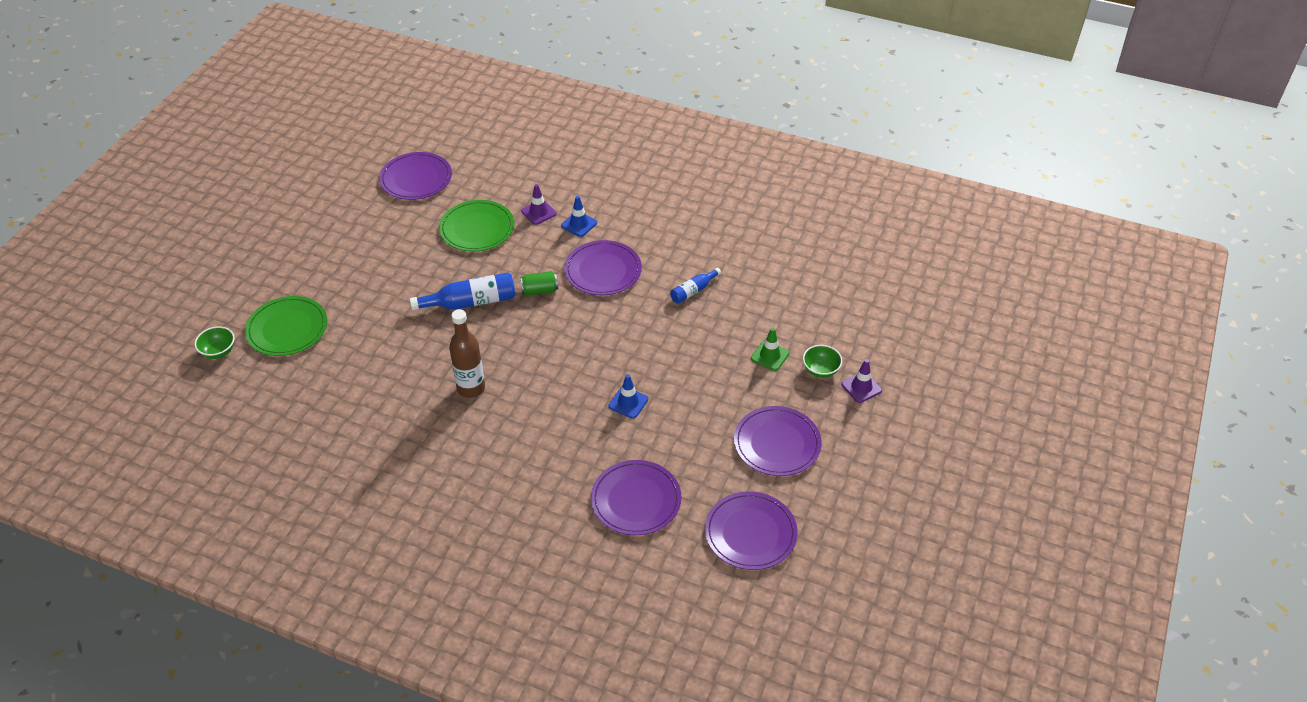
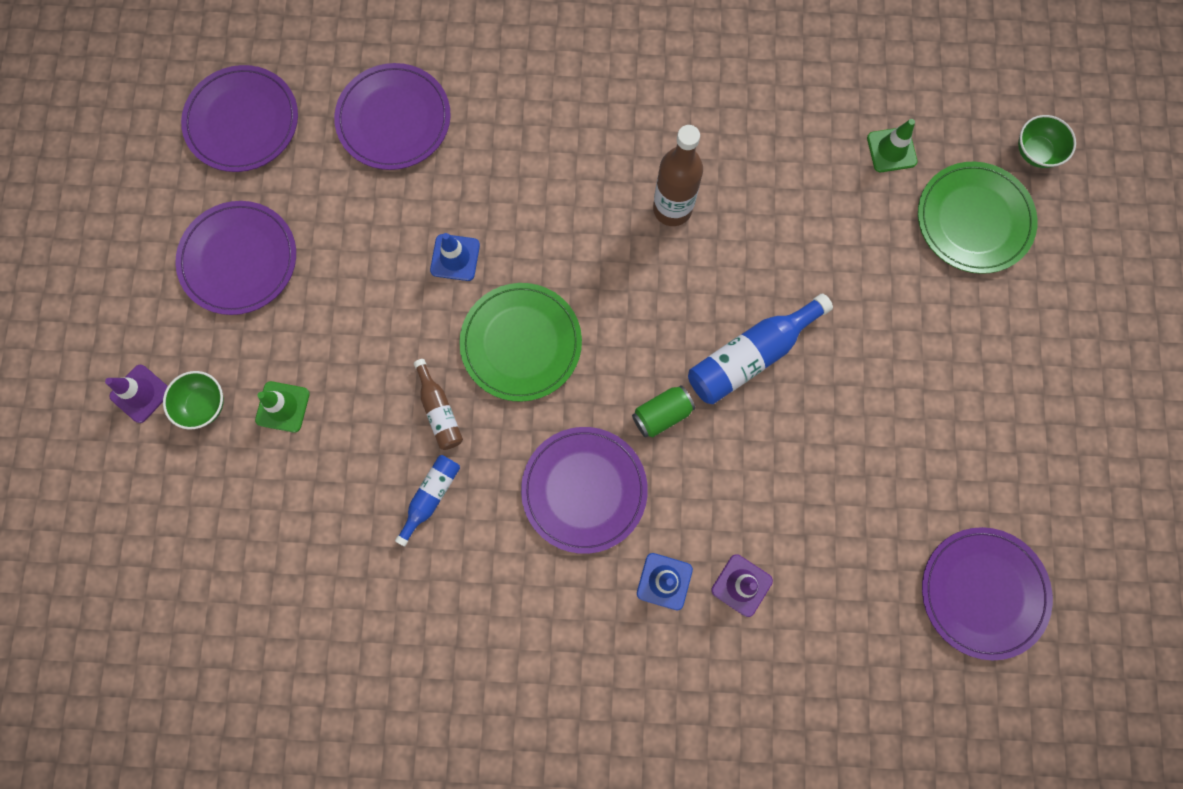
camera: 160 degrees right, 30 degrees up
green plate [439,200,514,252] -> green plate moved to [459,283,582,402]
none -> brown bottle [414,359,463,450]
none -> green traffic cone [867,119,917,172]

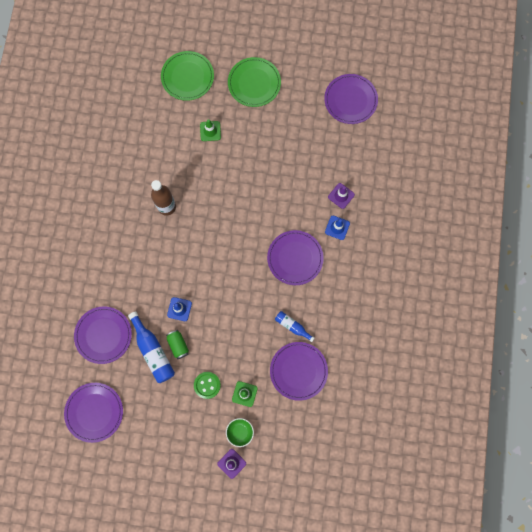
camera: 85 degrees left, 0 degrees up
purple plate [176,201,296,315] -> purple plate moved to [270,342,328,401]
brown bottle [414,359,463,450] -> none
green plate [459,283,582,402] -> green plate moved to [228,57,281,107]
green can [632,385,695,437] -> green can moved to [166,330,189,359]
blue bottle [688,294,833,404] -> blue bottle moved to [128,311,175,383]
green traffic cone [867,119,917,172] -> green traffic cone moved to [200,119,221,141]
green bowl [1018,115,1076,168] -> none
none -> green button [194,372,221,399]

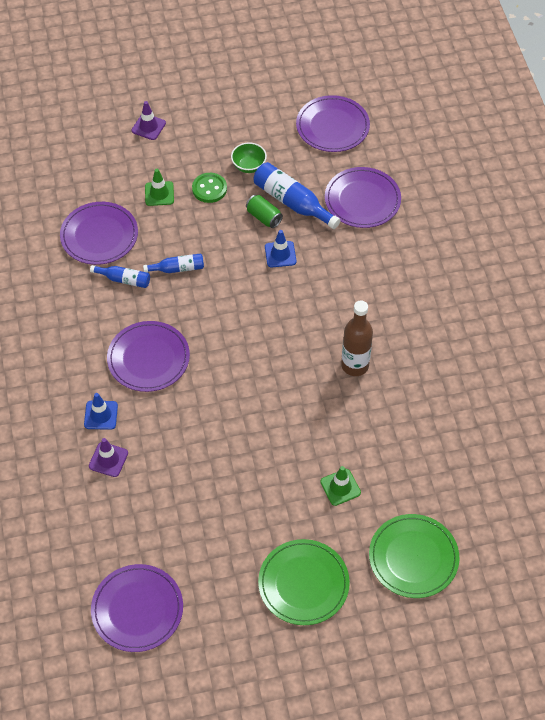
camera: 160 degrees right, 20 degrees down
green bowl [226,418,254,447] -> green bowl moved to [231,142,267,173]
none -> blue bottle [143,253,204,273]

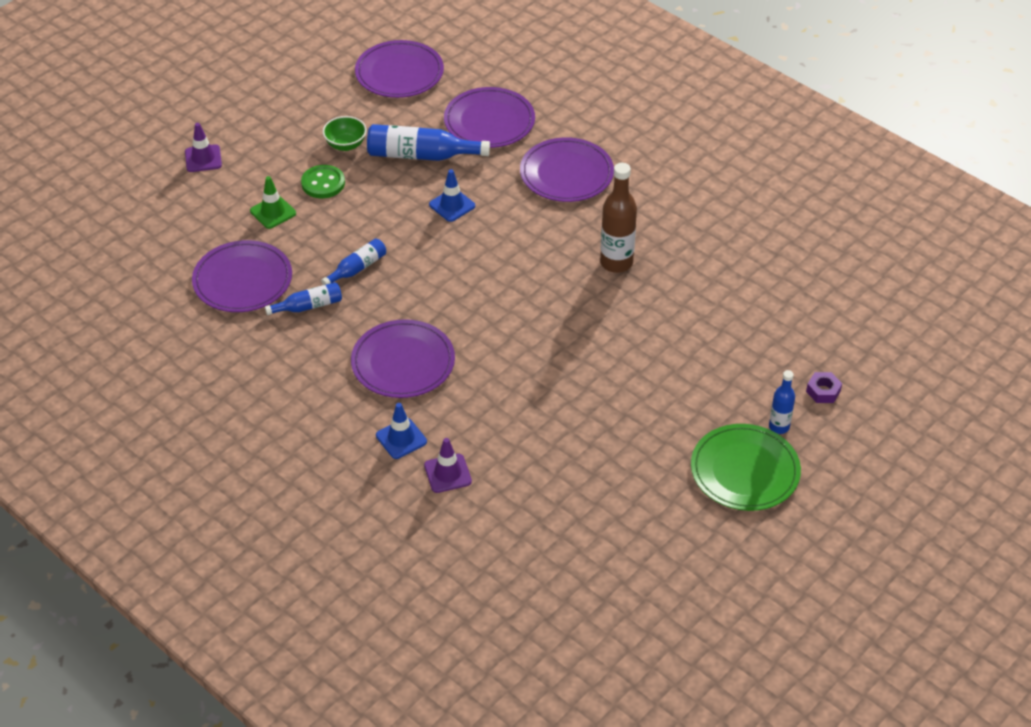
camera: 35 degrees left, 10 degrees down
purple plate [91,564,183,652] -> purple plate moved to [520,137,614,202]
green can [246,195,283,228] -> none
green traffic cone [320,466,361,506] -> none
green plate [369,514,460,598] -> purple nut [806,372,842,403]
none -> blue bottle [769,370,795,434]

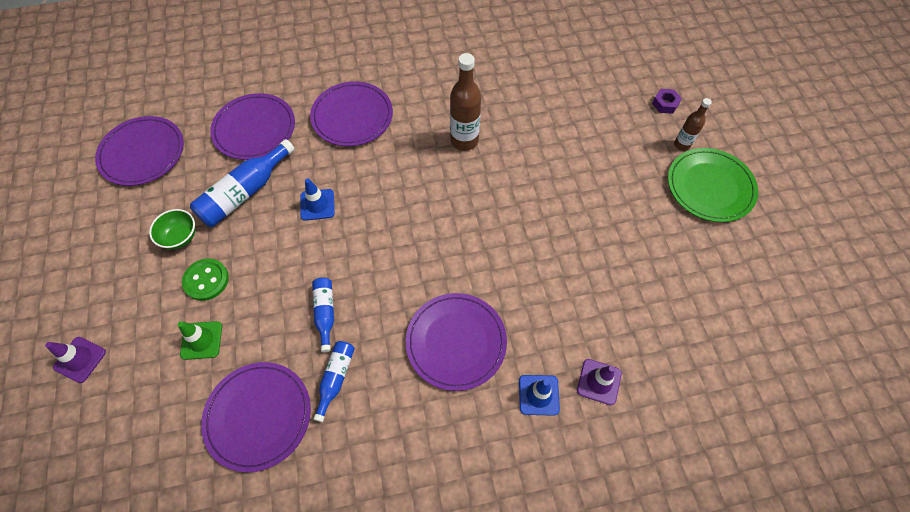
camera: 55 degrees left, 15 degrees up
blue bottle [769,370,795,434] -> brown bottle [674,98,712,151]

